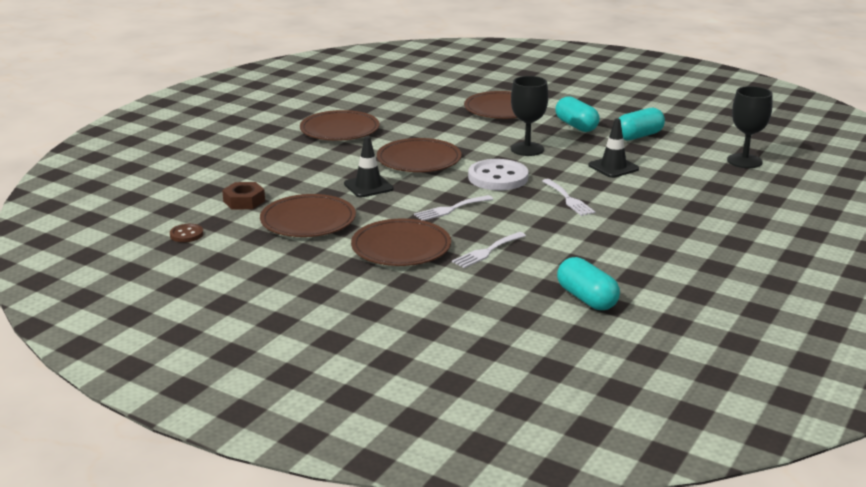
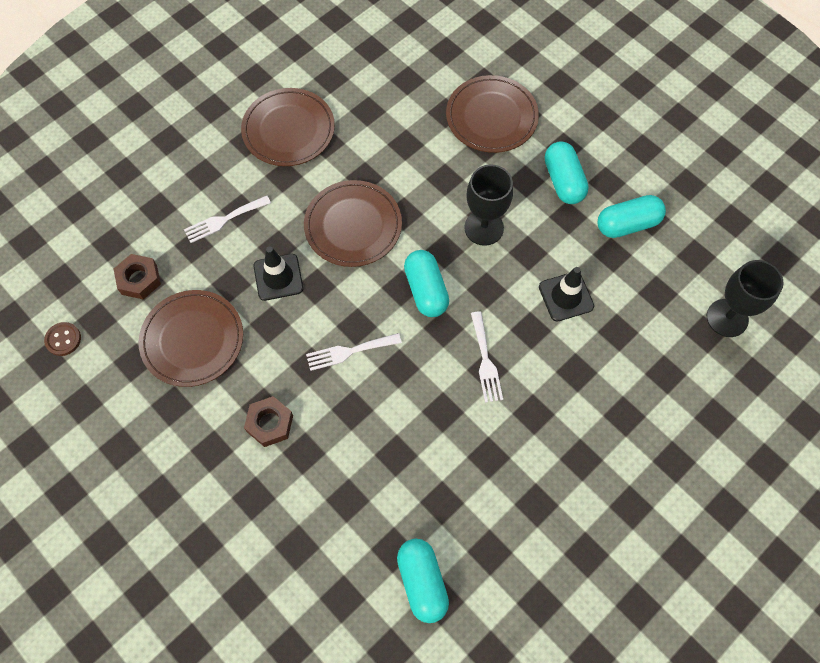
camera: 15 degrees right, 40 degrees up
brown plate [351,218,451,266] -> brown nut [244,396,293,447]
white fork [452,232,526,268] -> white fork moved to [184,196,271,243]
white button [468,159,529,191] -> turquoise capsule [404,250,449,317]

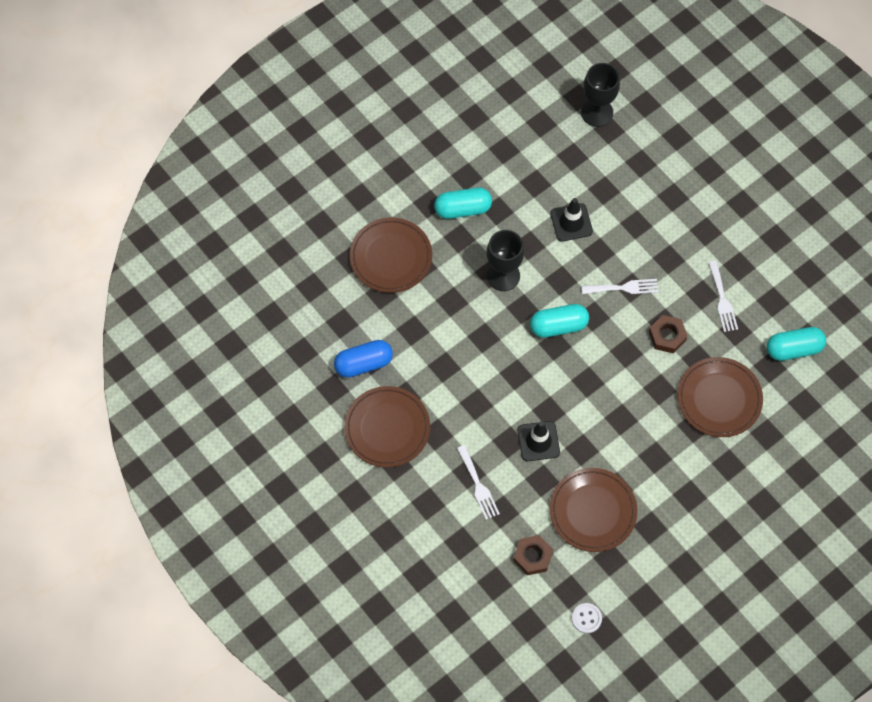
camera: 85 degrees left, 0 degrees up
brown button [44,322,81,356] -> white button [572,603,602,633]
brown nut [244,396,293,447] -> brown nut moved to [649,315,687,353]
brown plate [304,180,402,267] -> brown plate moved to [677,357,763,437]
white fork [306,333,402,371] -> white fork moved to [708,261,738,332]
turquoise capsule [598,195,666,238] -> none
none -> blue capsule [334,340,393,378]

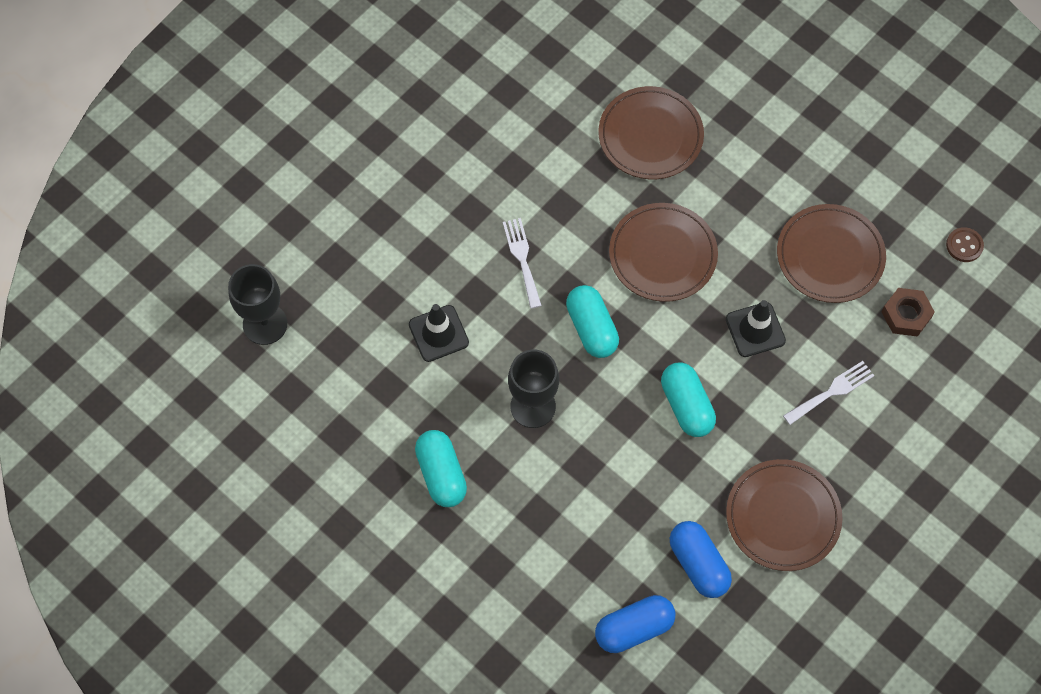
camera: 100 degrees left, 0 degrees up
brown plate [350,218,432,293] -> brown plate moved to [609,203,718,302]
white button [572,603,602,633] -> brown button [946,227,984,262]
brown nut [649,315,687,353] -> none
white fork [708,261,738,332] -> none
turquoise capsule [767,327,826,361] -> turquoise capsule moved to [661,362,716,437]
none -> blue capsule [595,595,675,653]

